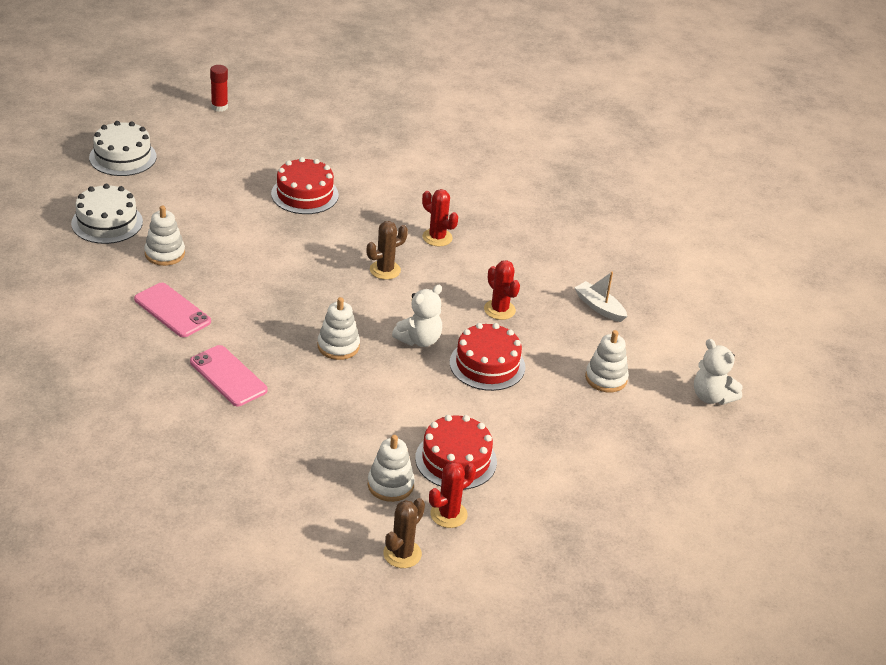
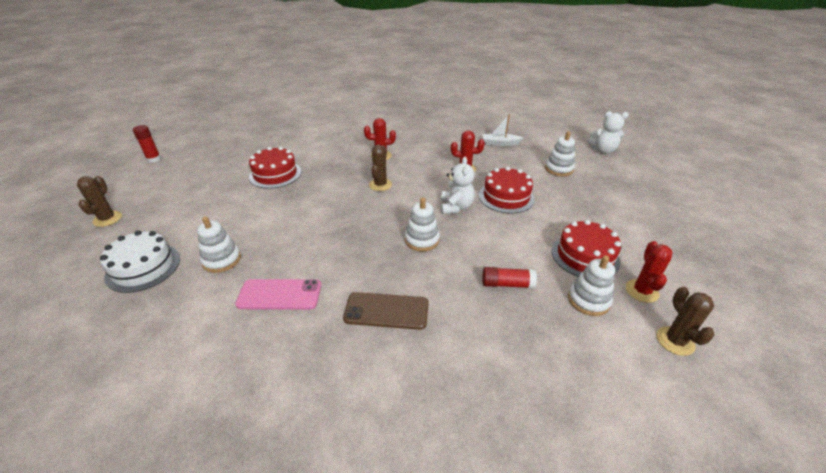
camera: 40 degrees left, 0 degrees up
white cake [89,121,157,176] -> brown cactus [77,176,122,227]
pink phone [190,345,268,406] -> brown phone [343,292,429,330]
none -> red glue stick [482,267,537,289]

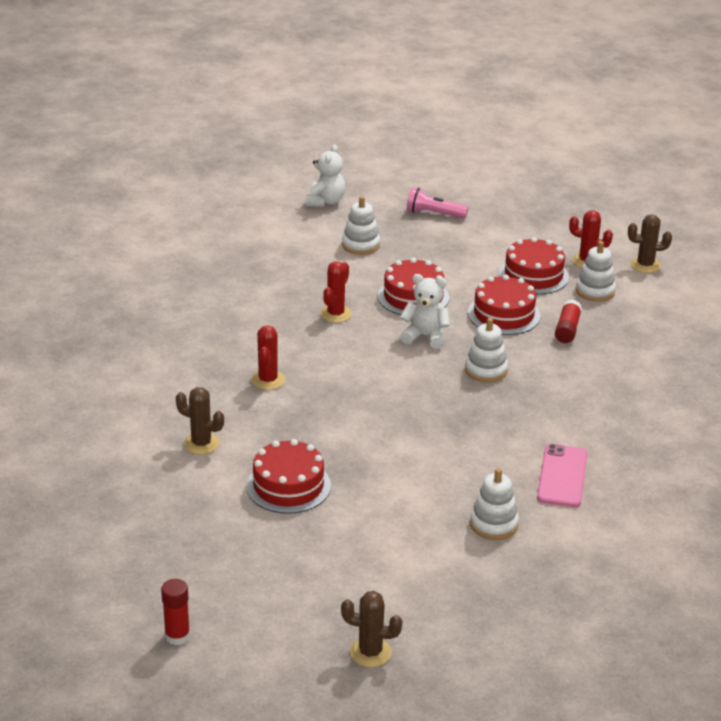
camera: 80 degrees left, 5 degrees down
white cake [100,230,180,293] -> none
brown phone [343,292,429,330] -> none
brown cactus [369,145,392,191] -> brown cactus moved to [176,387,224,454]
white boat [482,114,523,146] -> none
none -> pink flashlight [407,187,468,219]
none -> red cake [468,275,541,335]

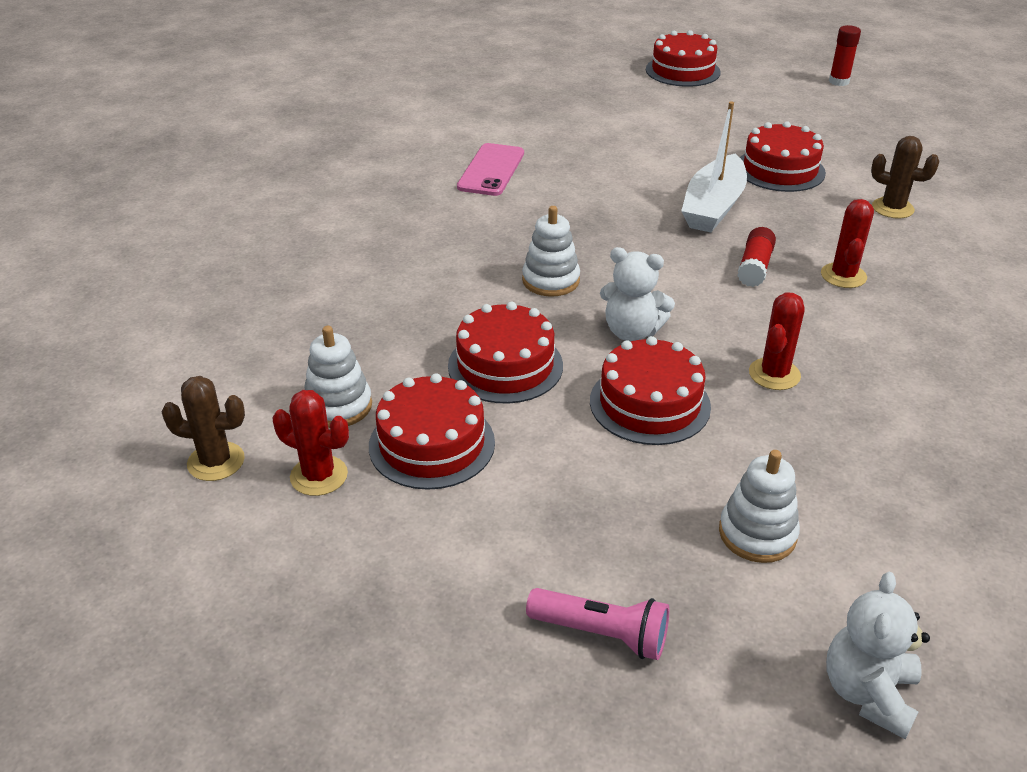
camera: 175 degrees left, 5 degrees up
brown cactus [341,591,402,667] -> red cake [646,30,721,87]
white stacking toy [470,468,519,540] -> none
red glue stick [555,300,582,343] -> red glue stick moved to [737,227,776,287]
none -> white boat [681,102,747,232]

